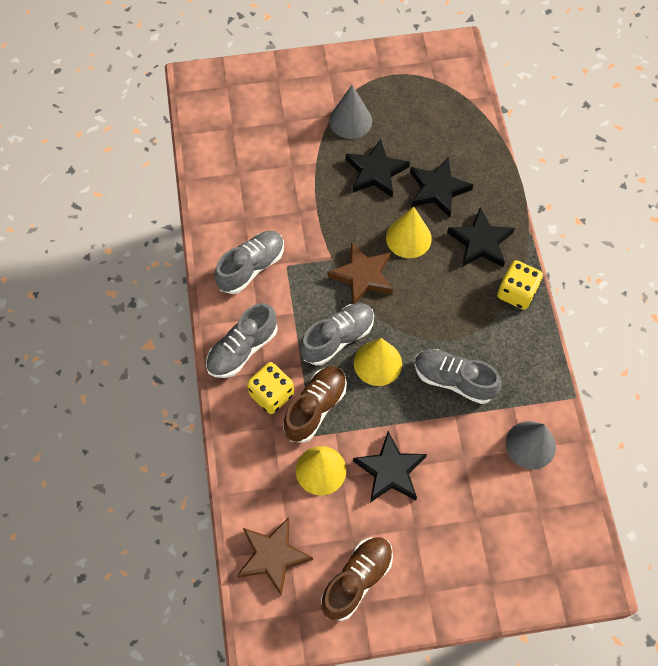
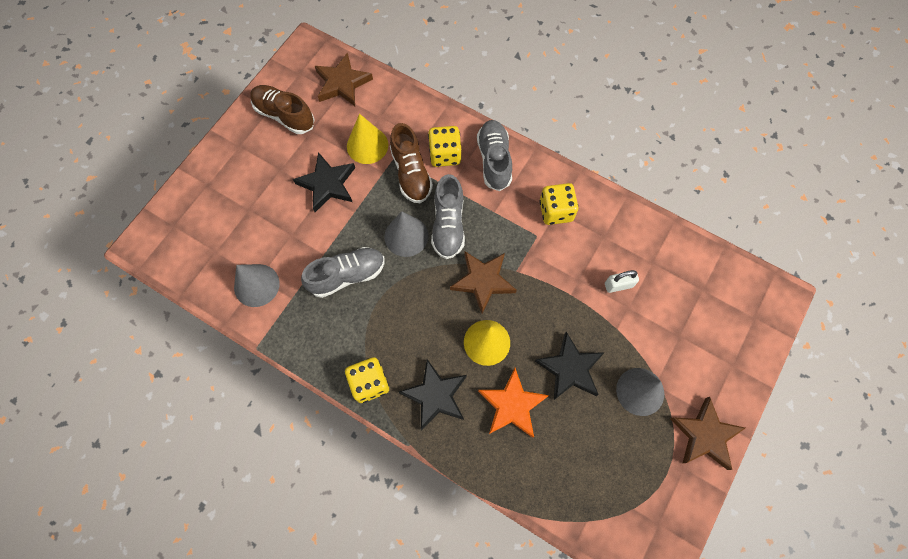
camera: 130 degrees right, 5 degrees up
grey shoe [215,231,284,294] -> yellow dice [539,183,579,225]
brown shoe [321,537,393,621] -> brown shoe turned 135 degrees clockwise [250,85,315,134]
yellow cone [354,338,402,386] -> grey cone [385,212,428,257]
black star [410,157,474,218] -> orange star [478,368,549,438]
none -> white padlock [605,270,639,293]
none -> brown star [670,397,745,470]

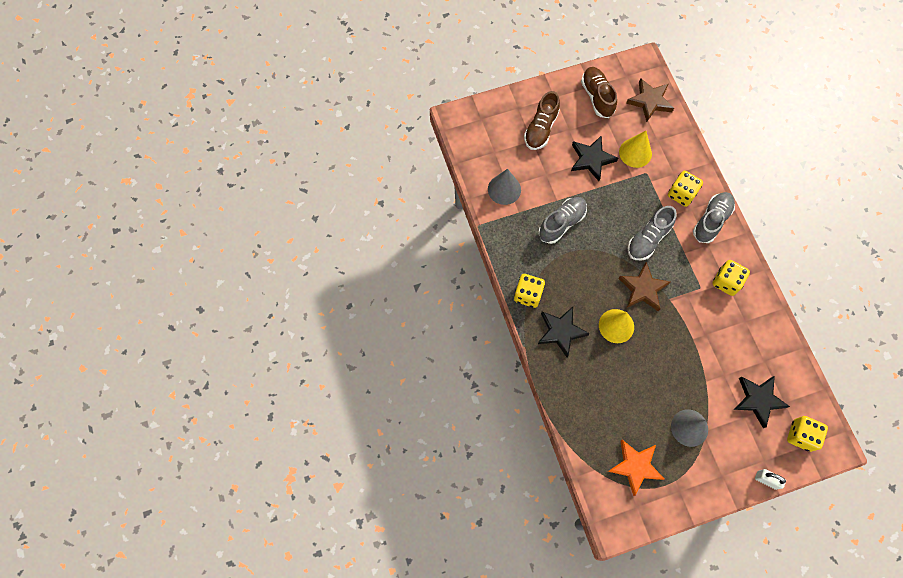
camera: 40 degrees right, 0 degrees up
grey shoe [301,247,385,298] -> grey shoe turned 60 degrees counterclockwise [538,197,587,244]
grey cone [385,212,428,257] -> none
brown shoe [390,123,433,203] -> brown shoe moved to [524,91,560,150]
orange star [478,368,549,438] -> orange star moved to [608,440,664,496]
black star [535,332,604,400] -> black star moved to [733,376,790,428]
white padlock [605,270,639,293] -> white padlock moved to [755,469,786,490]
brown star [670,397,745,470] -> none
none -> yellow dice [787,416,828,452]

